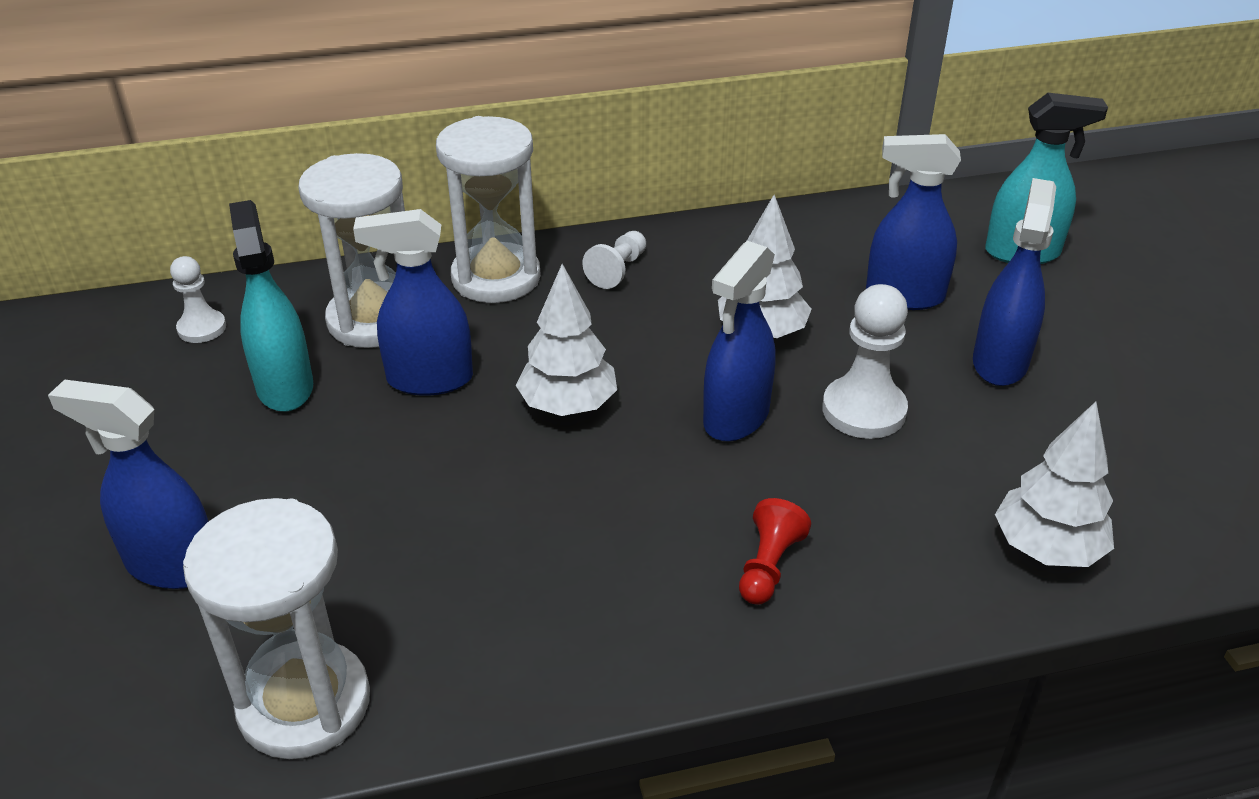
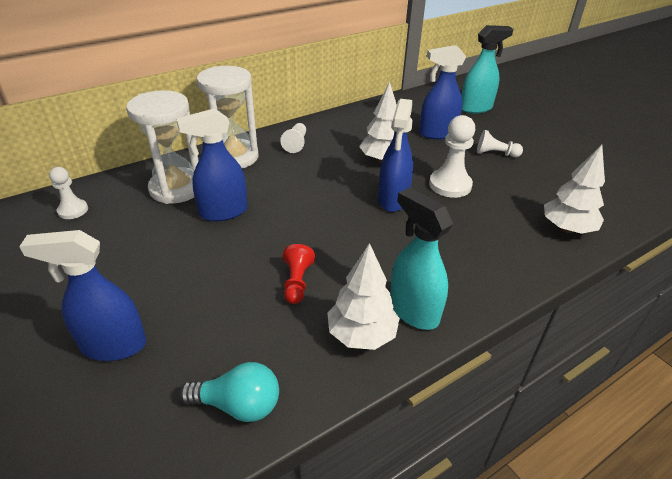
camera: 20 degrees left, 0 degrees up
white hourglass [183,498,370,759] -> turquoise light bulb [180,362,279,422]
turquoise spray bottle [229,200,313,412] -> turquoise spray bottle moved to [390,187,453,330]
white tree [516,264,617,416] -> white tree moved to [327,243,400,350]
red pawn [739,498,811,605] -> red pawn moved to [283,244,315,304]
blue spray bottle [973,178,1056,386] -> white pawn [477,130,523,157]

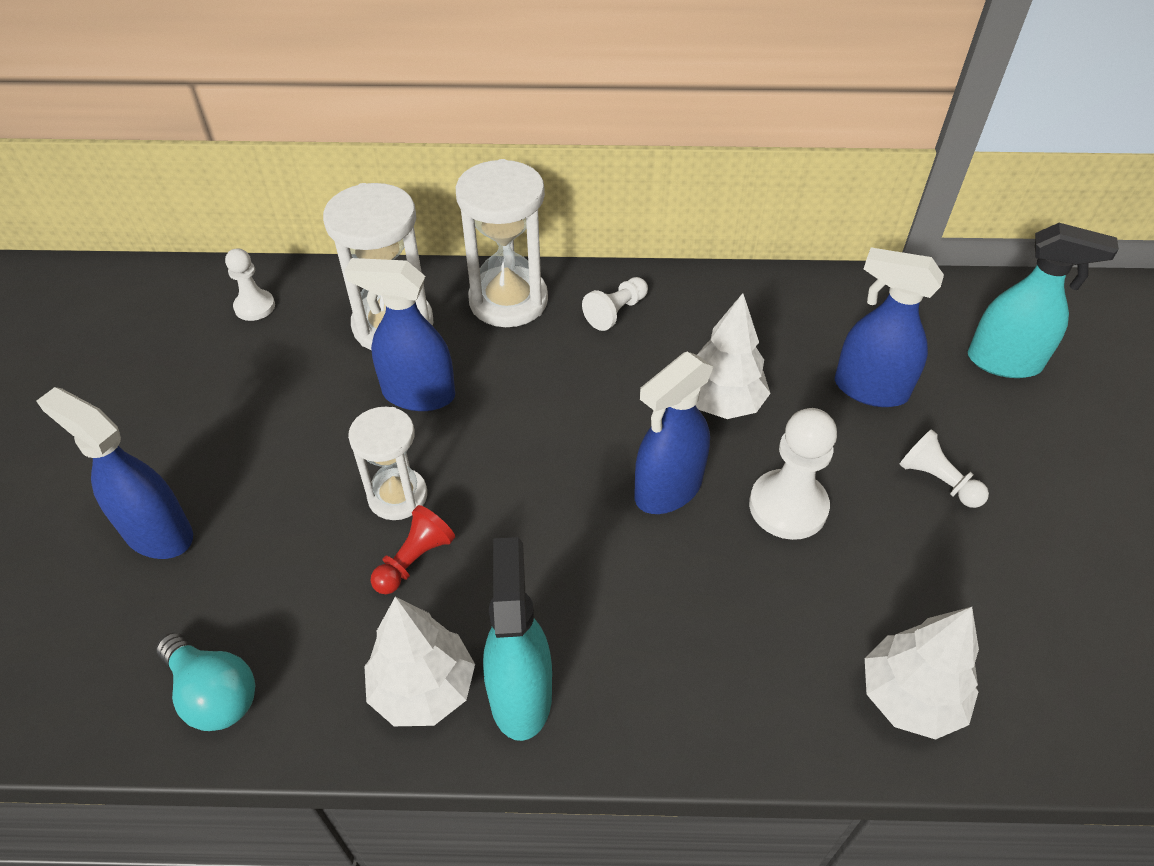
camera: 35 degrees right, 10 degrees up
none -> white hourglass [348,407,427,520]

